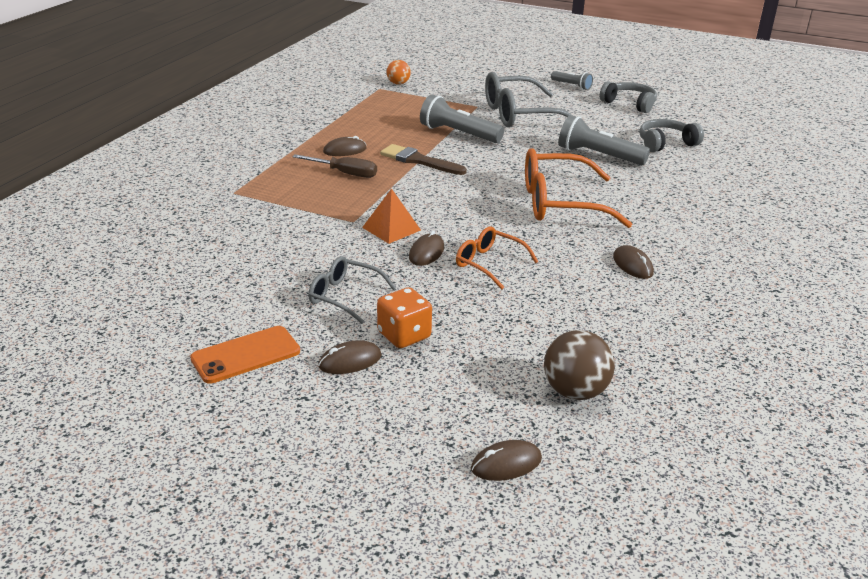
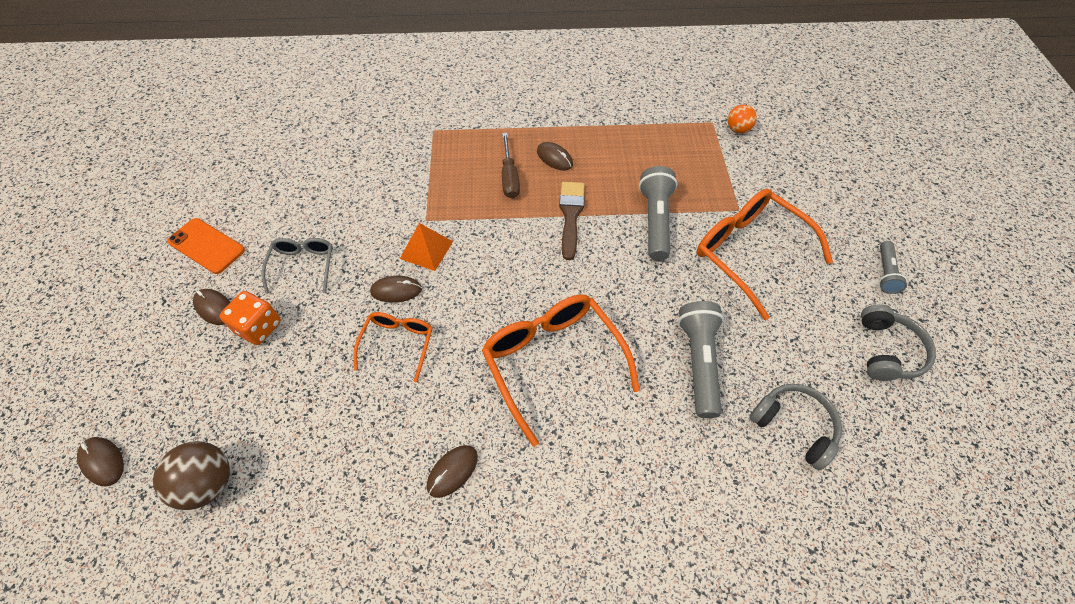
camera: 65 degrees right, 25 degrees up
grey glasses [485,72,573,127] -> orange glasses [697,189,833,320]

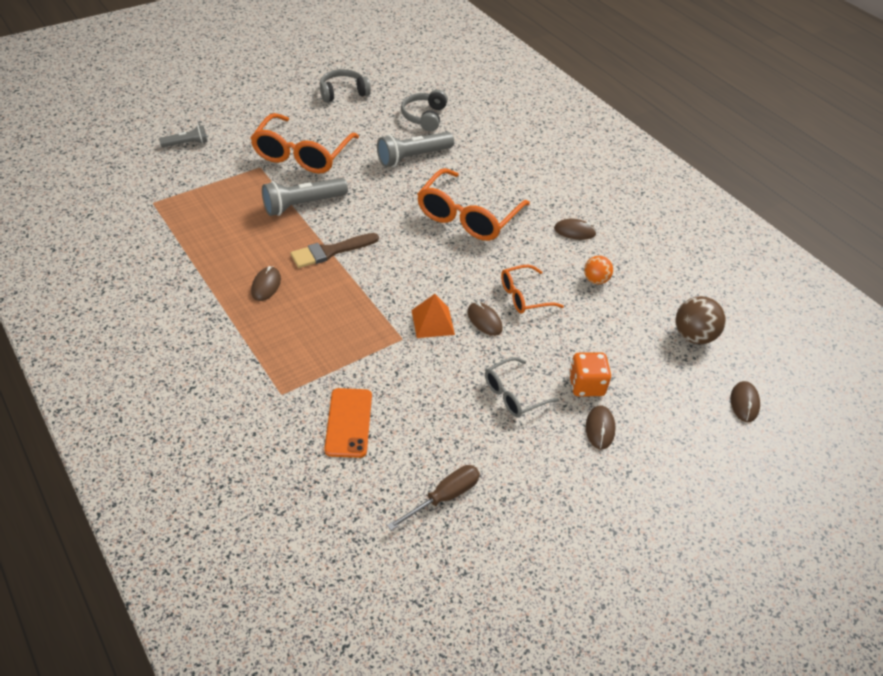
camera: 125 degrees left, 10 degrees down
orange phone [167,218,245,274] -> orange phone moved to [324,388,372,458]
brown screwdriver [502,133,520,199] -> brown screwdriver moved to [387,465,480,530]
orange ball [728,105,757,133] -> orange ball moved to [584,256,613,284]
grey flashlight [879,241,907,294] -> grey flashlight moved to [159,125,208,147]

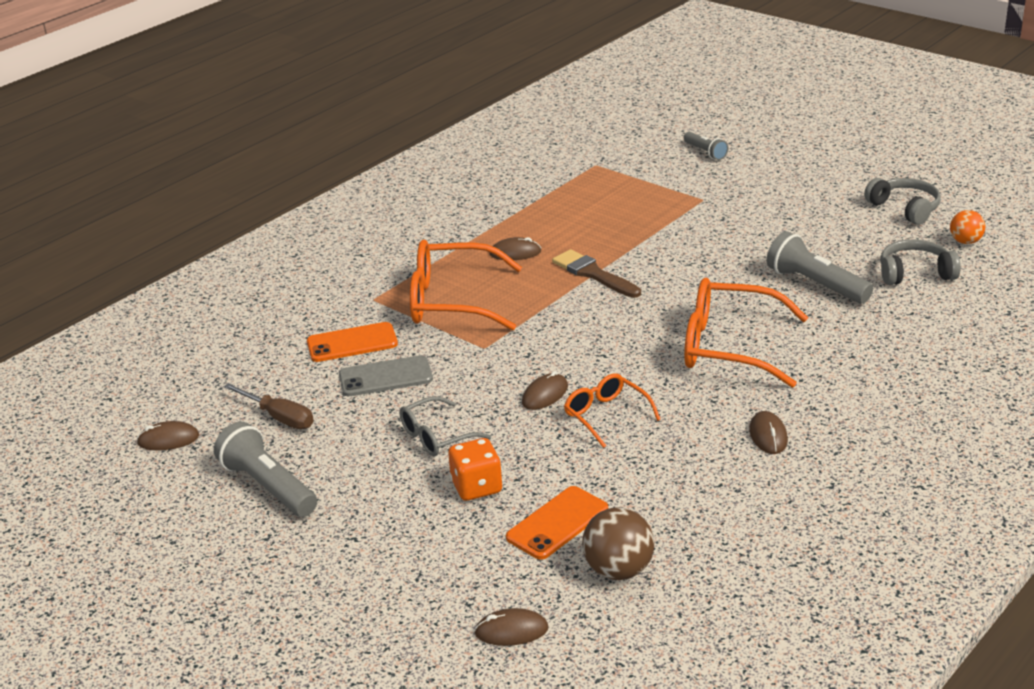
camera: 80 degrees right, 15 degrees down
orange glasses [250,113,359,174] -> orange glasses moved to [410,240,522,331]
grey flashlight [262,178,348,216] -> grey flashlight moved to [214,422,317,517]
orange pyramid [411,294,455,338] -> none
grey glasses [485,357,559,418] -> grey glasses turned 75 degrees counterclockwise [399,396,491,456]
orange ball [584,256,613,284] -> orange ball moved to [950,210,985,244]
brown mouse [586,406,616,449] -> brown mouse moved to [137,421,199,450]
none -> grey phone [339,355,433,396]
none -> orange phone [506,486,608,560]

